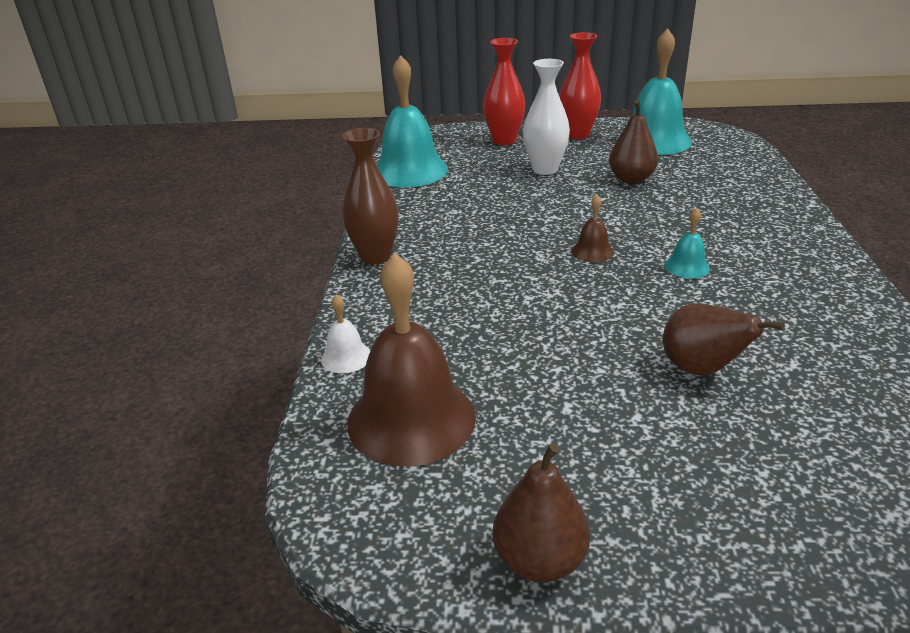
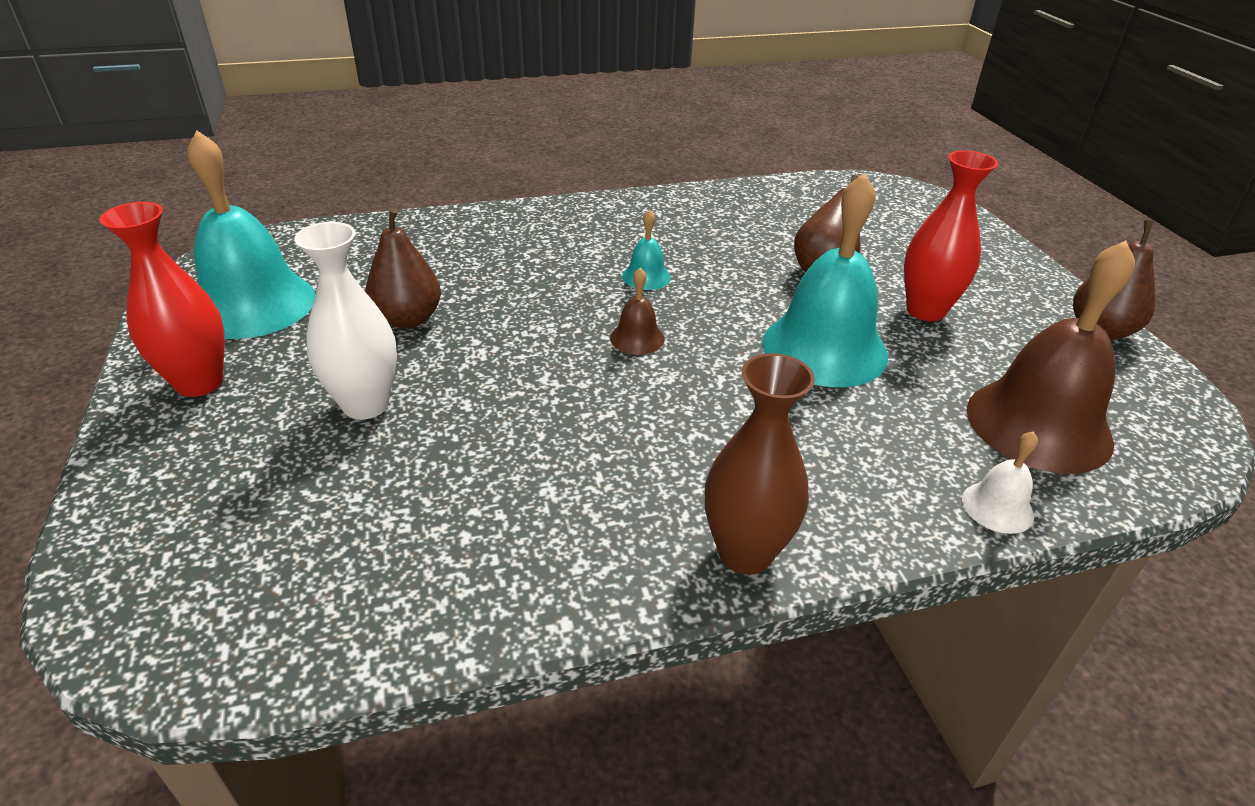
camera: 110 degrees left, 5 degrees up
turquoise bell [376,55,448,187] -> turquoise bell moved to [762,173,888,387]
red vase [483,38,525,145] -> red vase moved to [904,150,998,321]

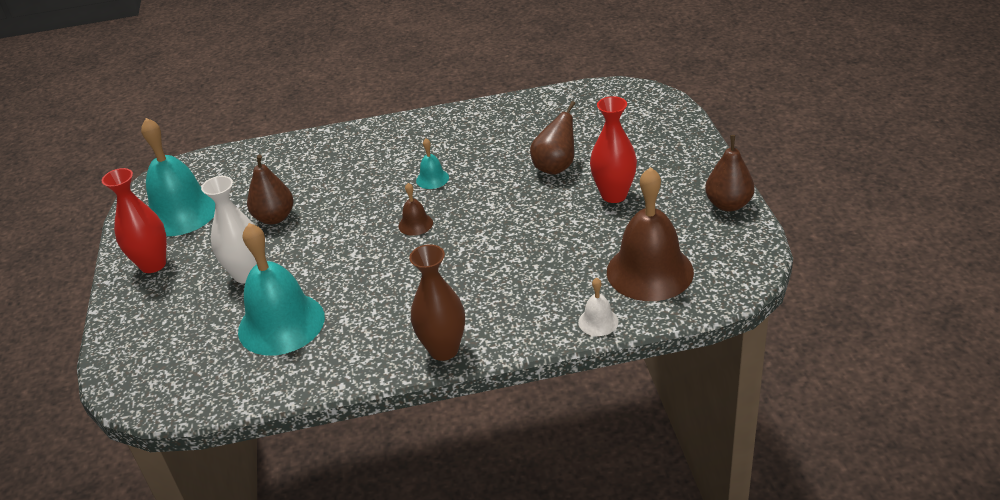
camera: 10 degrees right, 0 degrees up
turquoise bell [762,173,888,387] -> turquoise bell moved to [238,223,325,356]

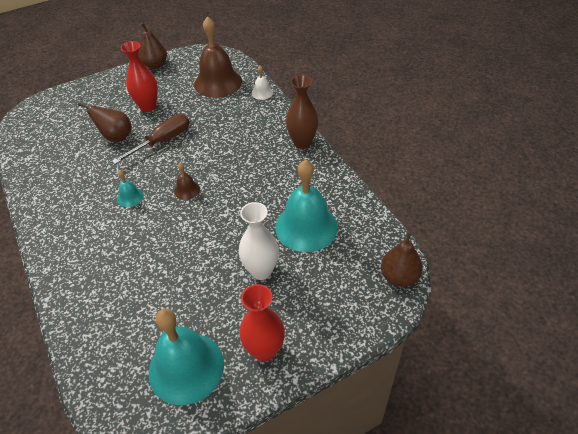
camera: 110 degrees left, 10 degrees up
brown pear [247,155,294,224] -> brown pear moved to [381,231,423,287]
none -> brown screwdriver [112,114,189,164]

